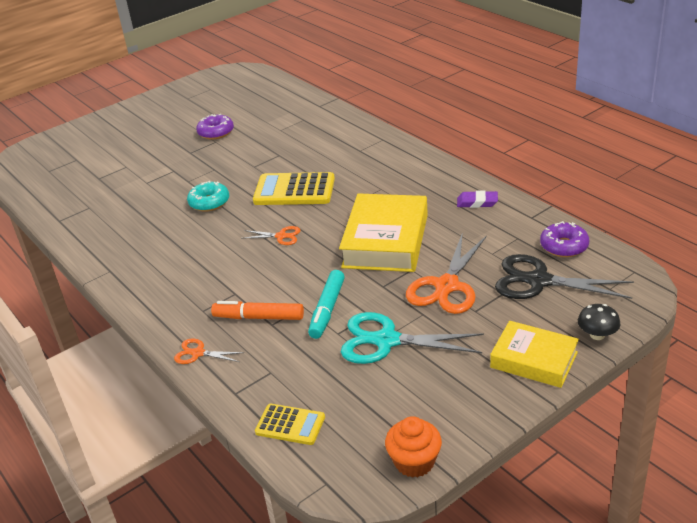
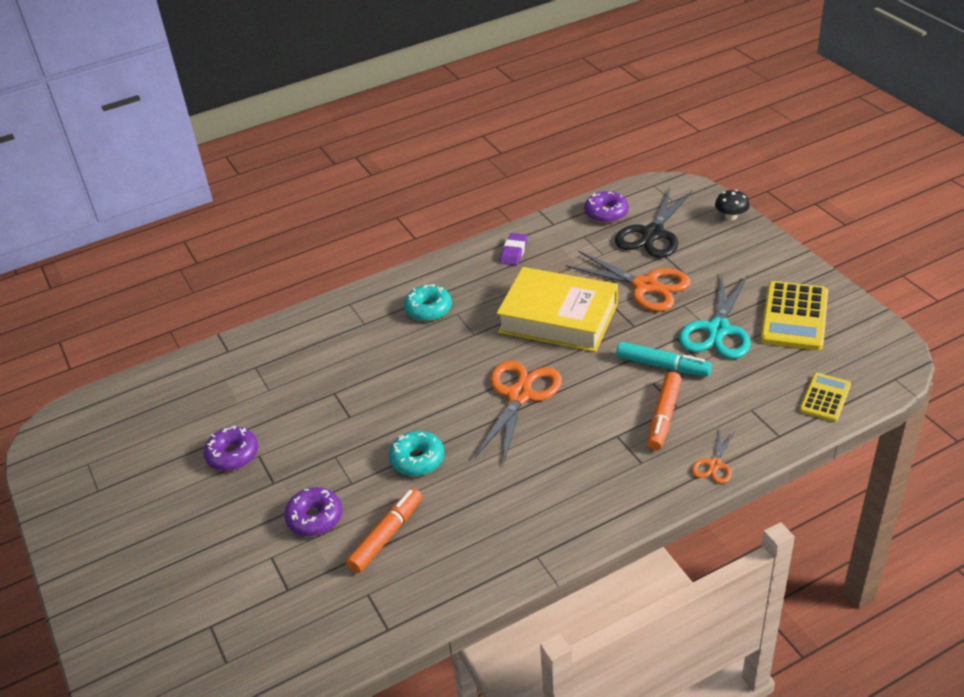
camera: 80 degrees left, 5 degrees up
orange scissors [241,226,301,245] -> orange scissors [475,361,562,465], size x2.01
yellow calculator [253,172,335,205] -> yellow calculator moved to [760,281,828,350]
orange cupcake [385,416,442,478] -> none
yellow book [490,321,579,388] -> none
none -> purple donut [284,487,342,536]
none -> orange marker [346,488,422,573]
none -> turquoise donut [404,284,452,321]

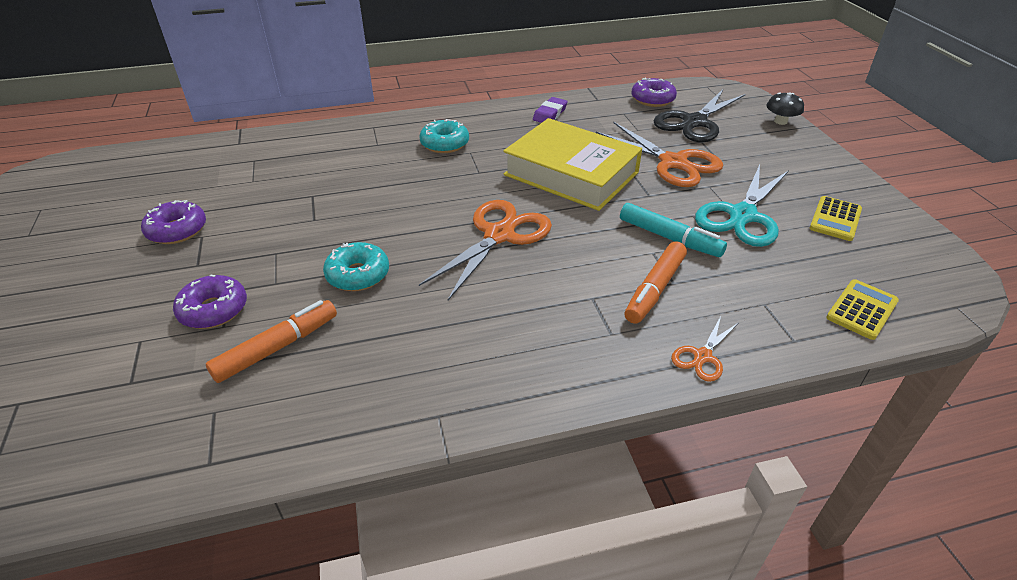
camera: 10 degrees right, 0 degrees up
yellow calculator [760,281,828,350] -> yellow calculator [810,196,862,241], size x0.58

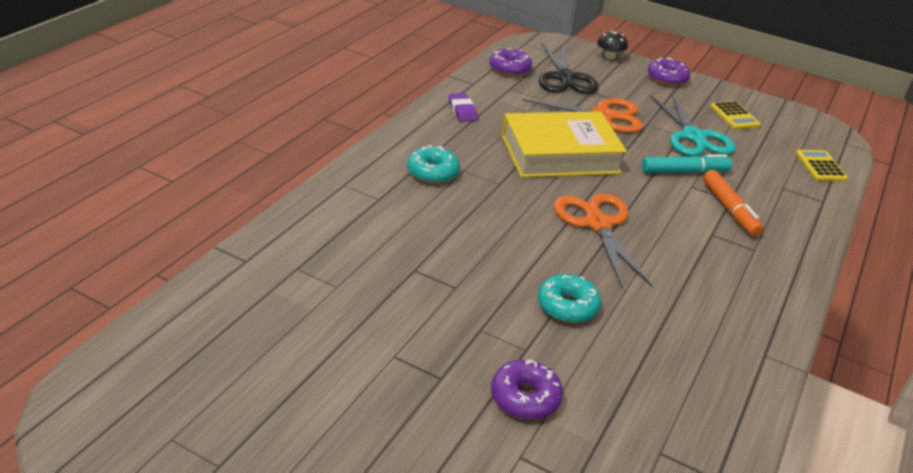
camera: 50 degrees left, 5 degrees down
purple donut [141,200,206,244] -> purple donut moved to [648,58,690,86]
orange marker [206,300,337,383] -> none
orange scissors [671,316,738,382] -> none

